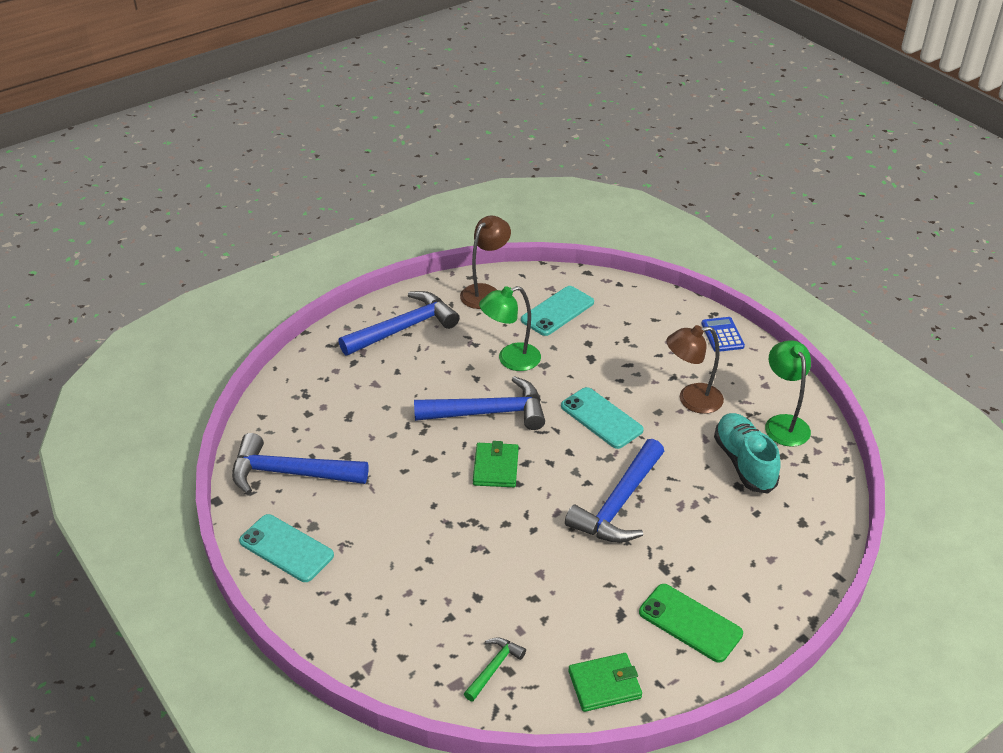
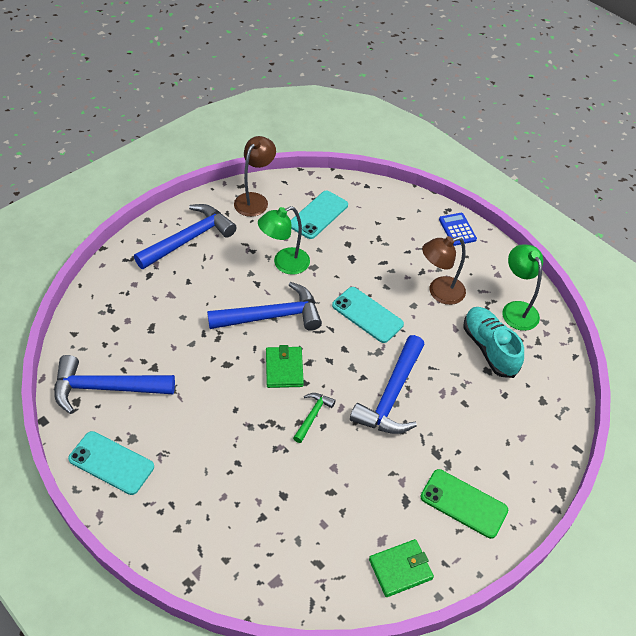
camera: 10 degrees left, 10 degrees up
green hammer [464,637,526,702] -> green hammer moved to [293,393,336,443]

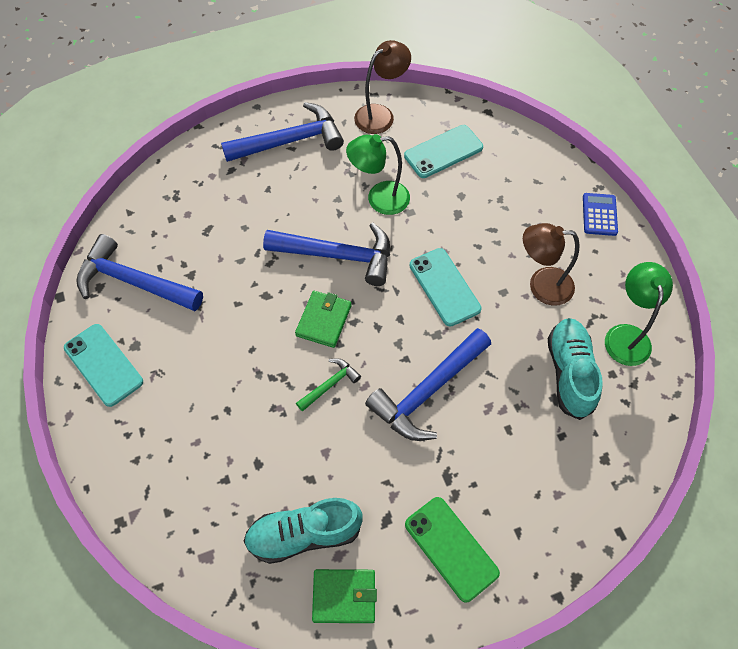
camera: 25 degrees right, 10 degrees up
none -> turquoise shoe [244,498,363,564]

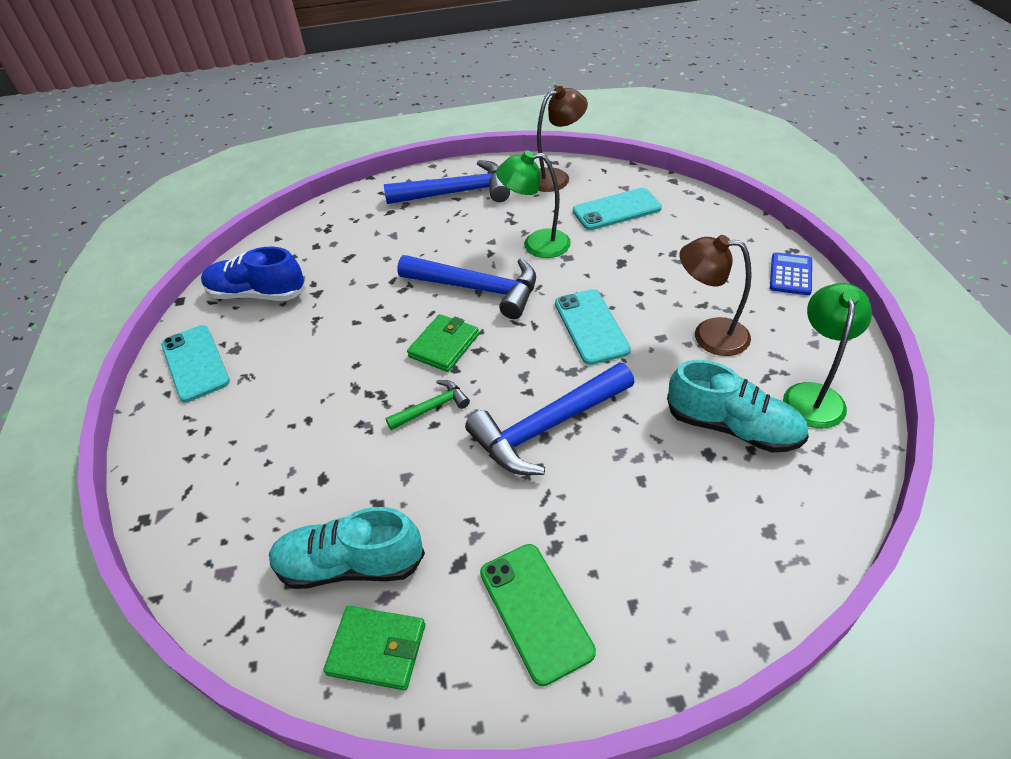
camera: 15 degrees right, 15 degrees down
blue hammer [76,234,203,311] -> blue shoe [201,247,306,301]
turquoise shoe [548,318,603,420] -> turquoise shoe turned 105 degrees clockwise [667,360,809,452]

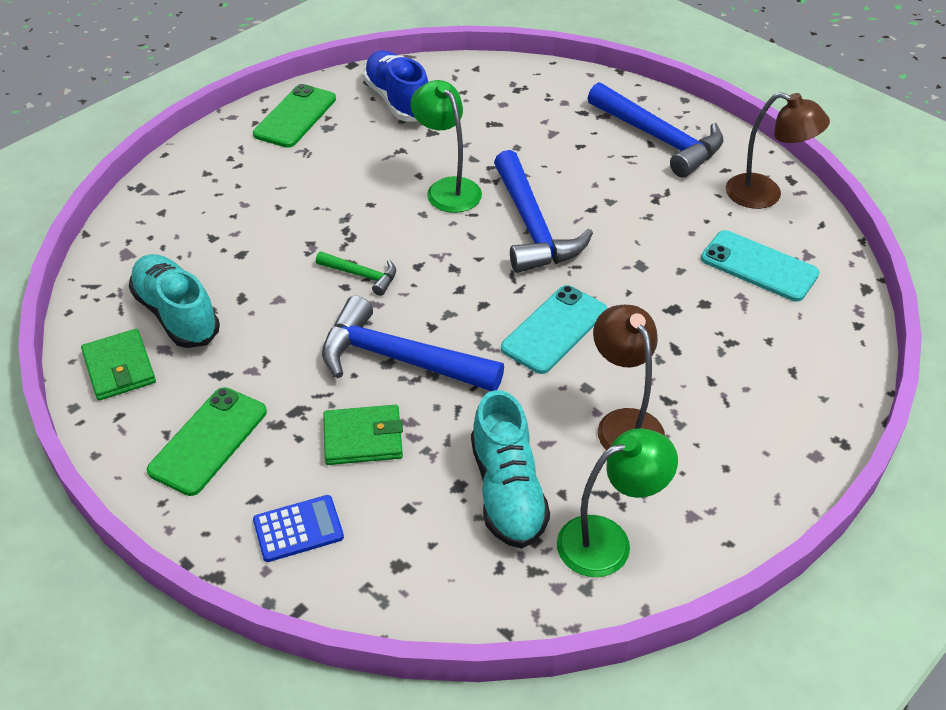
camera: 50 degrees right, 0 degrees up
turquoise phone [161,325,230,402] -> green phone [253,84,336,148]
green wallet [407,314,479,372] -> green wallet moved to [323,405,403,465]
green lamp [496,150,571,258] -> green lamp moved to [410,80,482,213]
blue calculator [770,252,812,295] -> blue calculator moved to [253,495,344,562]

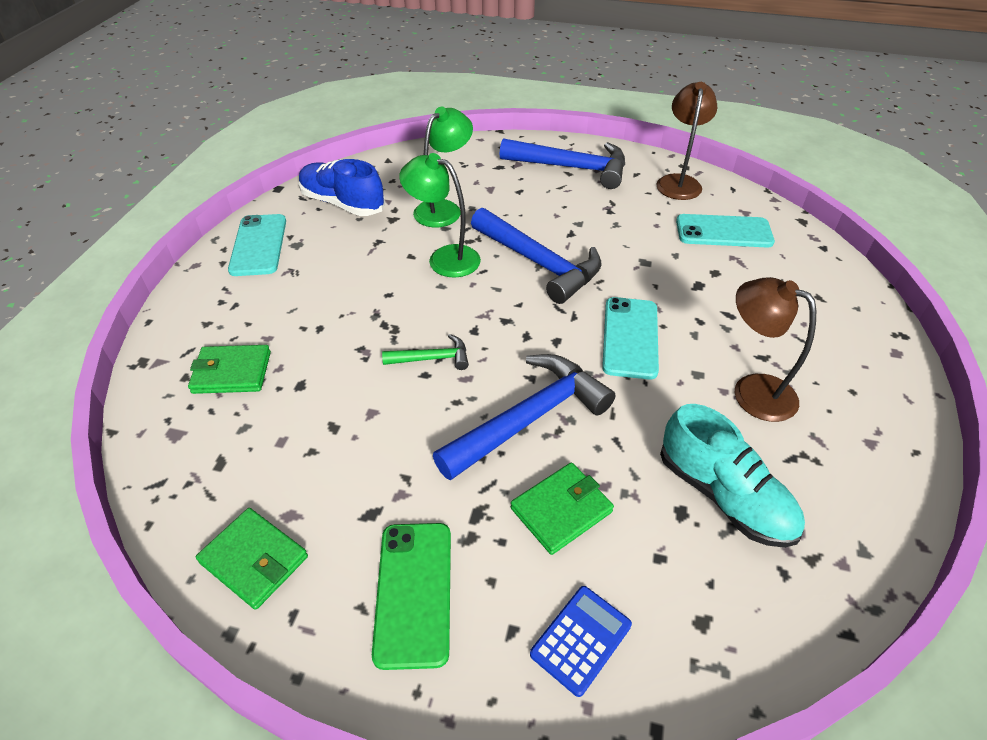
camera: 30 degrees left, 0 degrees up
turquoise shoe [129,254,220,348] -> none
green phone [253,84,336,148] -> turquoise phone [228,214,286,276]
blue hammer [322,296,504,391] -> blue hammer turned 150 degrees clockwise [433,354,615,481]
green lamp [557,428,678,577] -> green lamp moved to [413,107,473,227]
brown lamp [726,92,830,209] -> brown lamp turned 75 degrees counterclockwise [656,82,717,200]
none -> green wallet [188,345,271,394]

